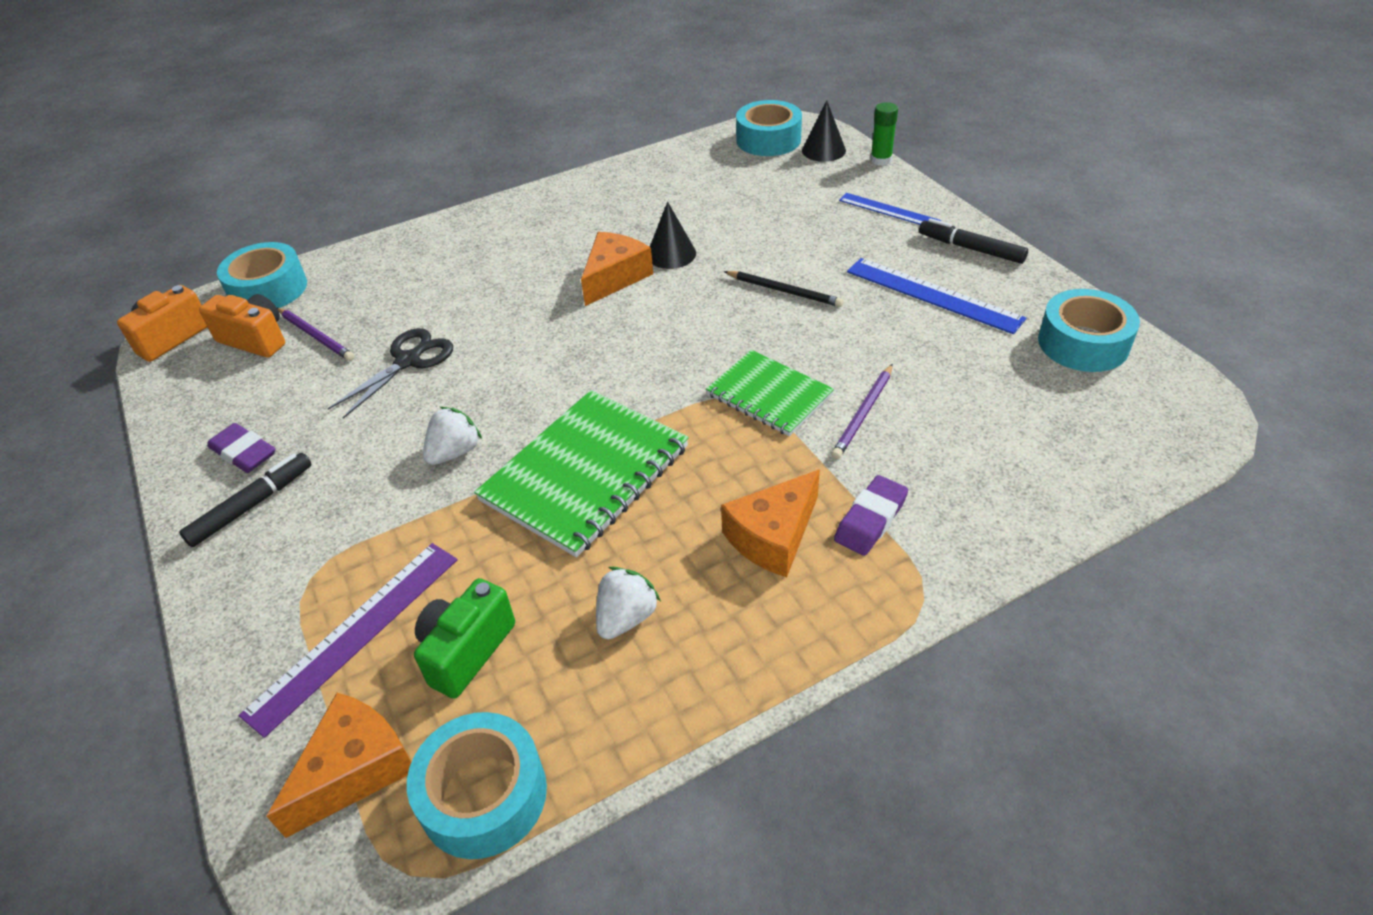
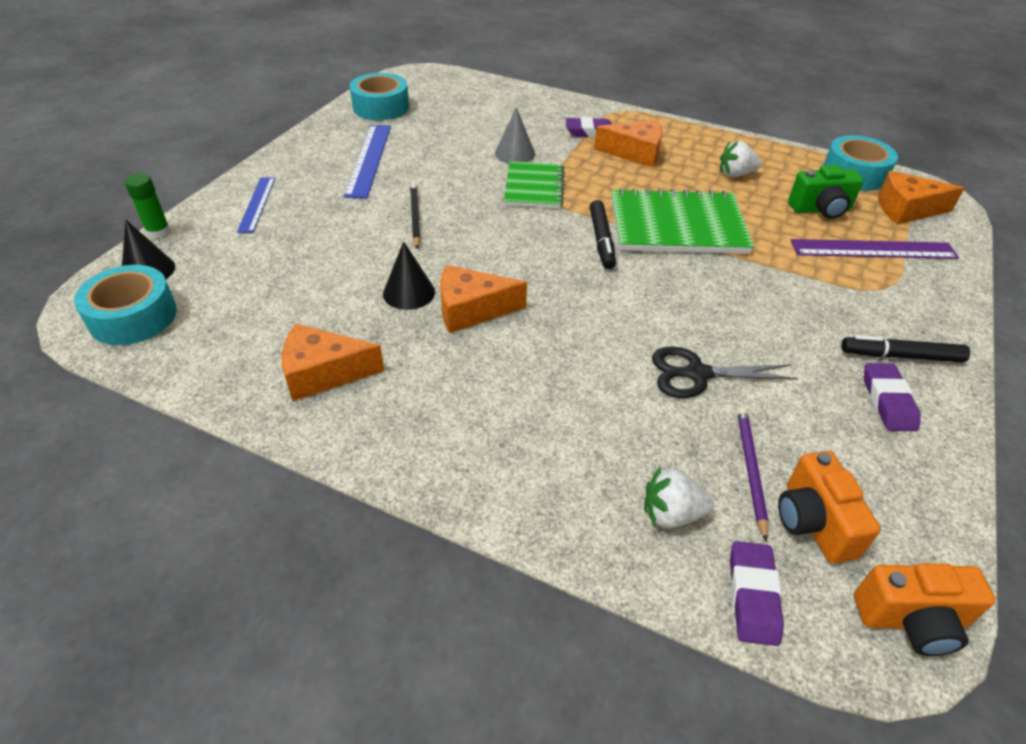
camera: 130 degrees left, 0 degrees up
turquoise tape [217,242,307,308] -> purple eraser [730,541,784,646]
white strawberry [423,407,482,465] -> white strawberry moved to [644,466,713,528]
purple pencil [831,364,893,459] -> grey cone [495,107,535,163]
black marker [919,218,1028,264] -> black marker moved to [590,200,616,269]
none -> orange cheese [282,323,384,401]

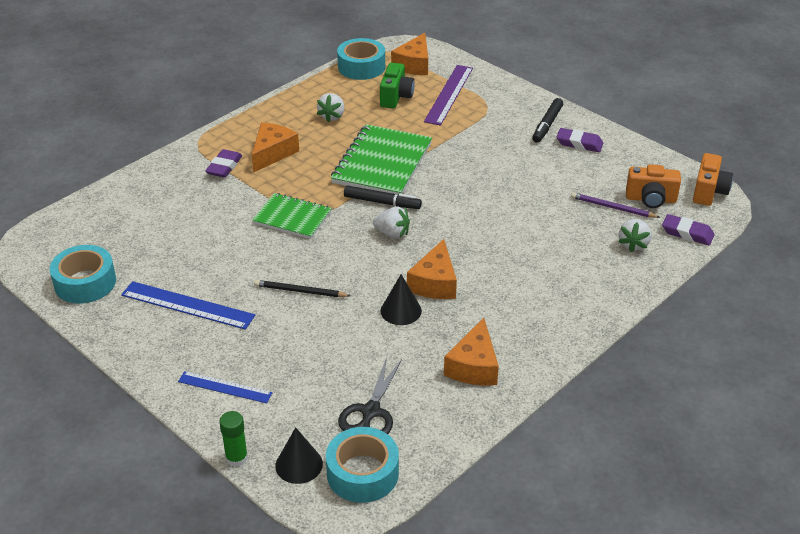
camera: 70 degrees left, 5 degrees down
grey cone [495,107,535,163] -> none
black scissors [652,346,798,398] -> black scissors moved to [338,357,402,434]
none -> white strawberry [373,206,410,238]

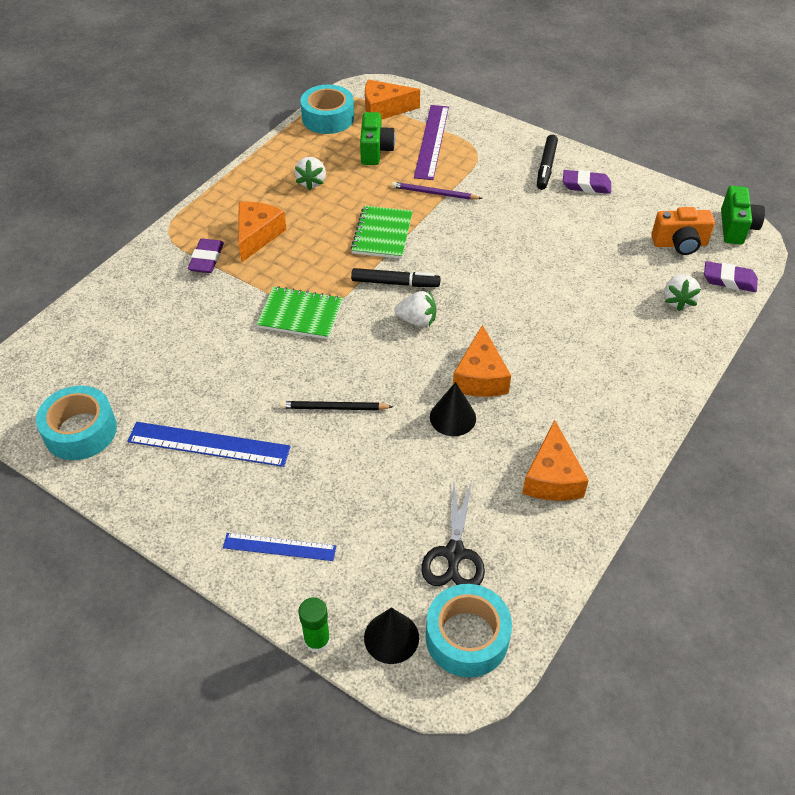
camera: 10 degrees left, 10 degrees up
green notebook [331,124,432,195] -> green notebook [351,206,413,259], size x0.62
orange cheese [391,33,428,75] -> orange cheese turned 75 degrees clockwise [365,79,420,120]
purple pencil [571,192,661,218] -> purple pencil moved to [391,182,483,200]
orange camera [693,153,733,206] -> green camera [721,186,765,245]

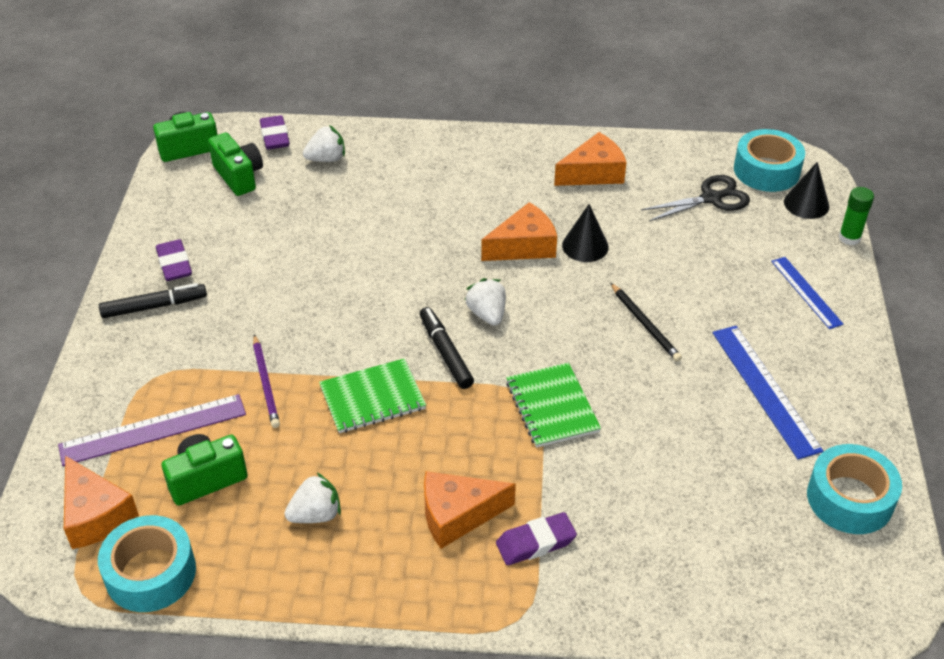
camera: 120 degrees left, 5 degrees down
orange camera [651,207,715,255] -> green camera [208,133,263,196]

